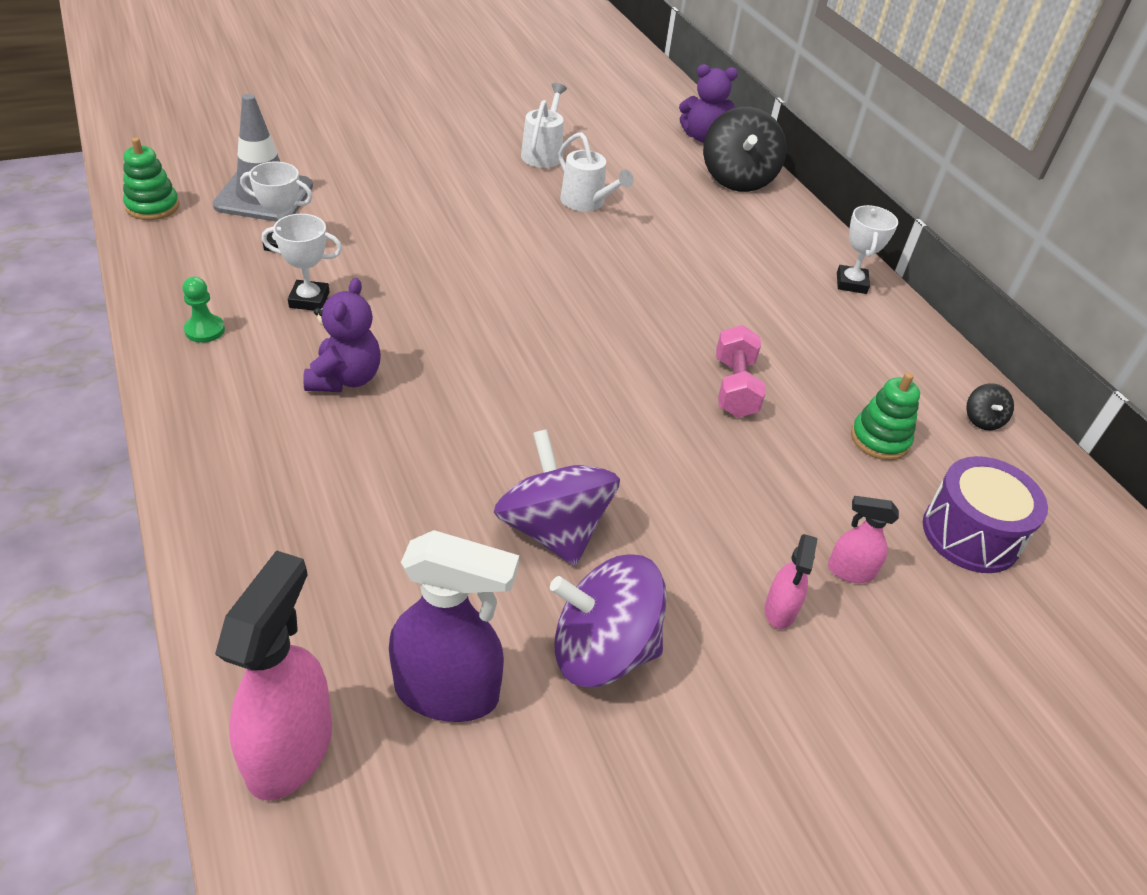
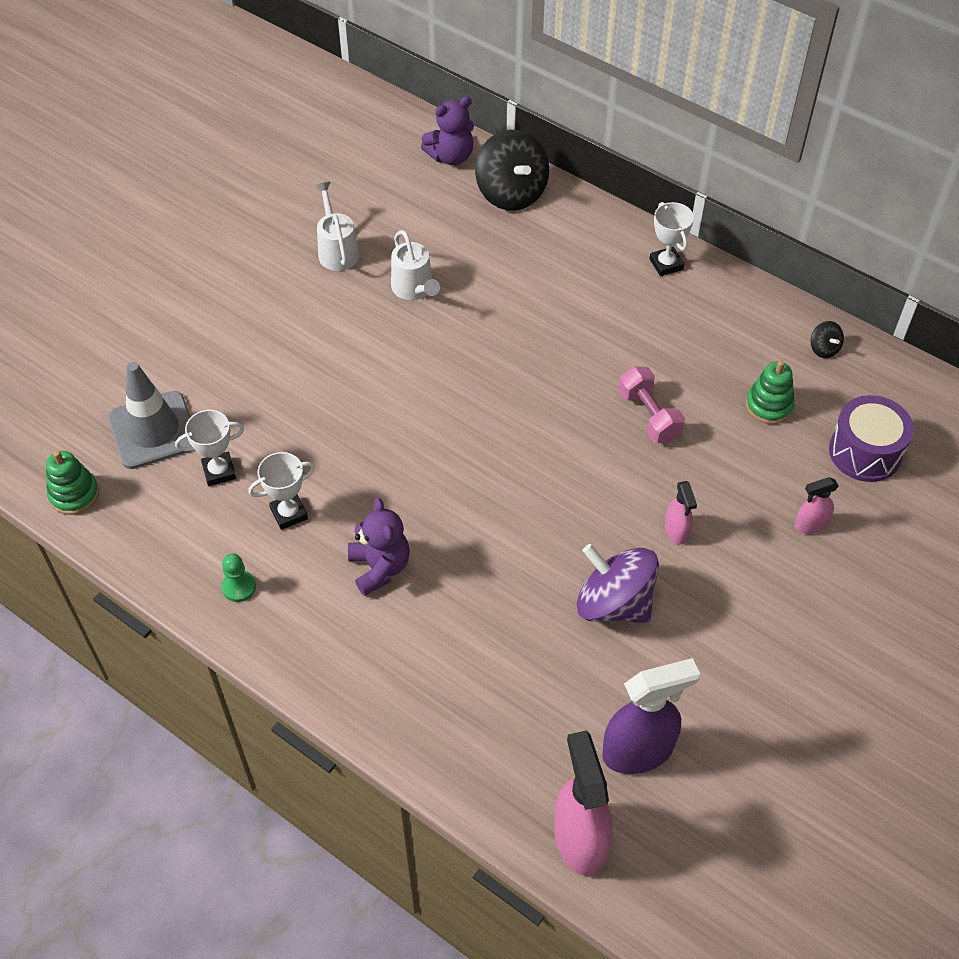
camera: 25 degrees left, 10 degrees up
purple spinning top [550,554,667,687] -> none
white watering can [559,132,634,212] -> white watering can turned 45 degrees clockwise [391,230,440,300]
pink spray bottle [765,534,817,629] -> pink spray bottle moved to [665,481,697,545]

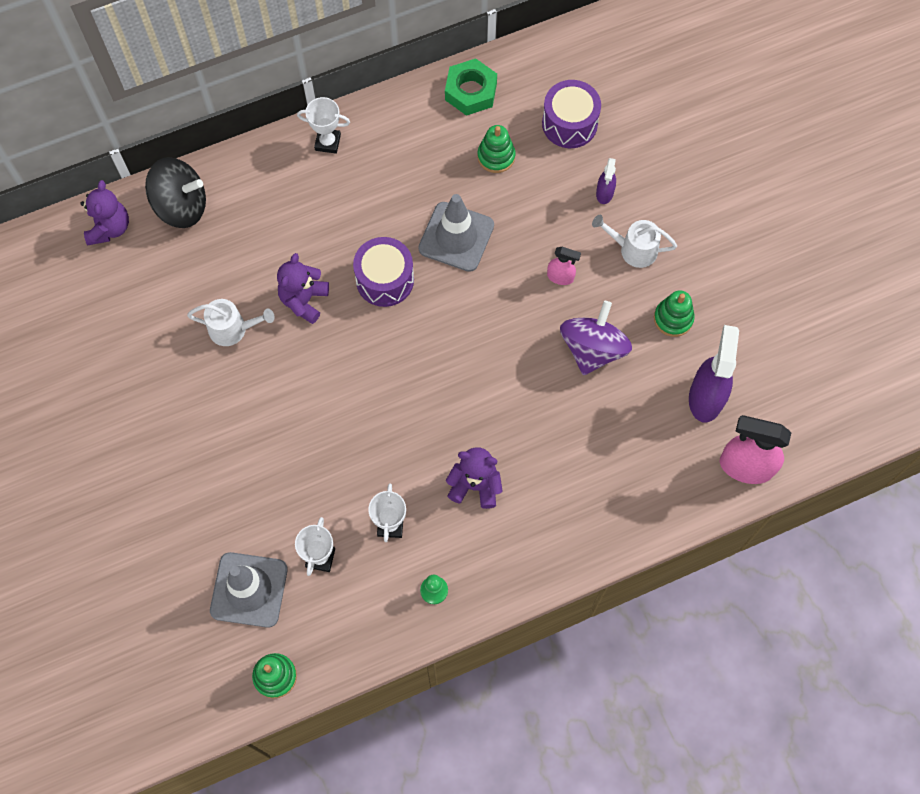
camera: 60 degrees left, 15 degrees up
white watering can [315,182,360,271] -> white watering can moved to [592,215,677,268]
purple spinning top [577,544,659,623] -> purple spinning top turned 135 degrees clockwise [560,301,632,375]
pink dumbbell [618,366,685,443] -> grey traffic cone [418,194,494,272]
pink spray bottle [795,477,839,534] -> purple spray bottle [596,158,616,204]
black spinning top [810,321,844,358] -> green nut [445,58,497,116]
none -> purple teddy bear [277,253,329,324]
none -> purple drum [353,237,414,307]
none -> green stacking toy [654,290,695,337]

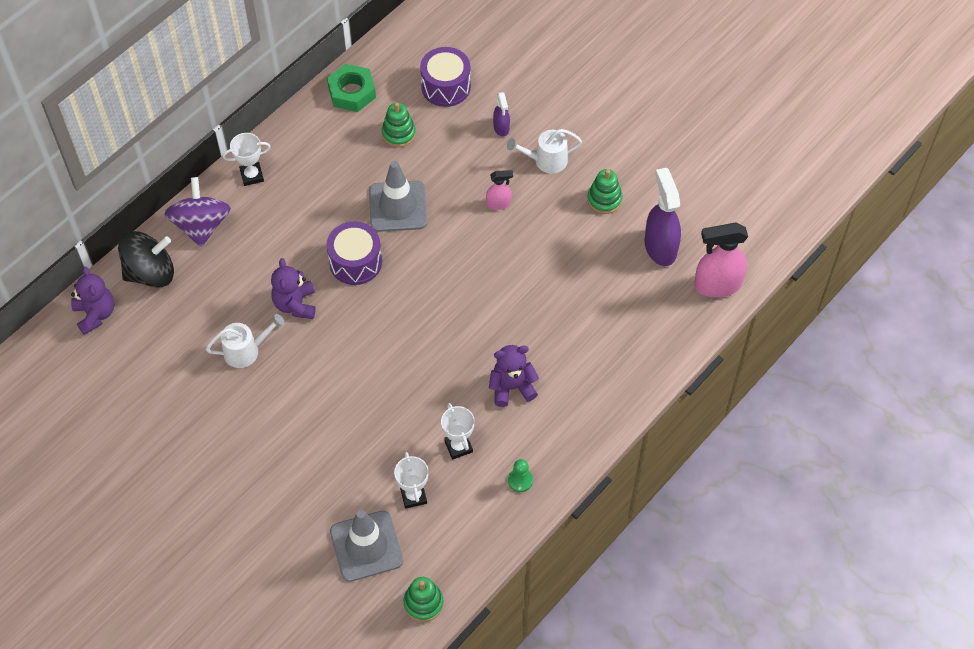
camera: 25 degrees left, 10 degrees down
purple spinning top [560,301,632,375] -> purple spinning top moved to [165,177,231,247]

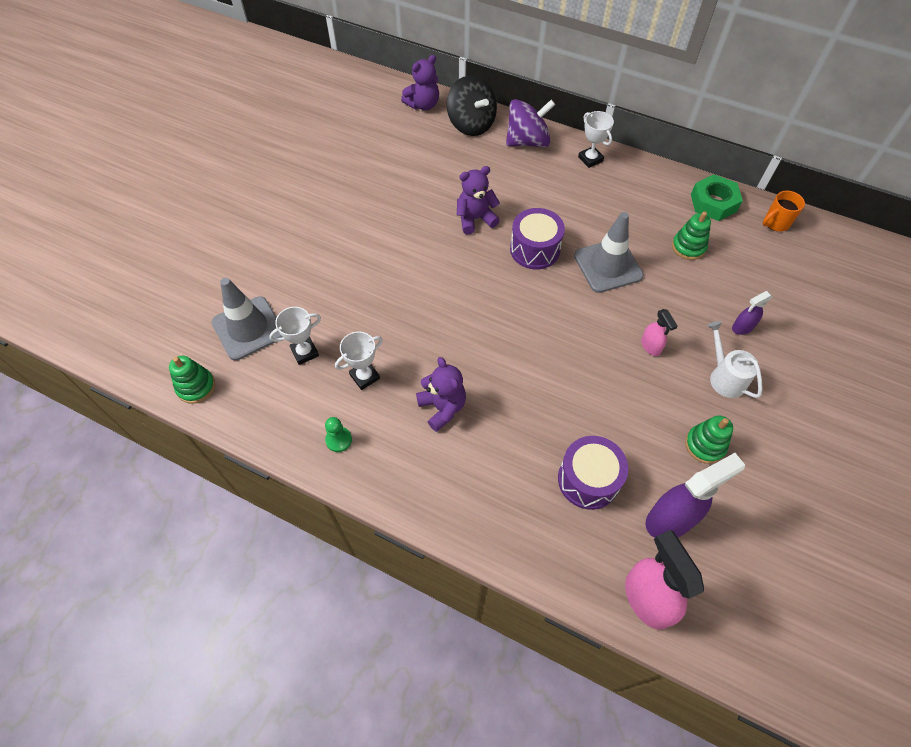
camera: 75 degrees right, 0 degrees up
white watering can [206,314,285,368] -> none
purple drum [420,47,471,107] -> purple drum moved to [558,436,628,510]
none -> orange mug [763,191,805,232]

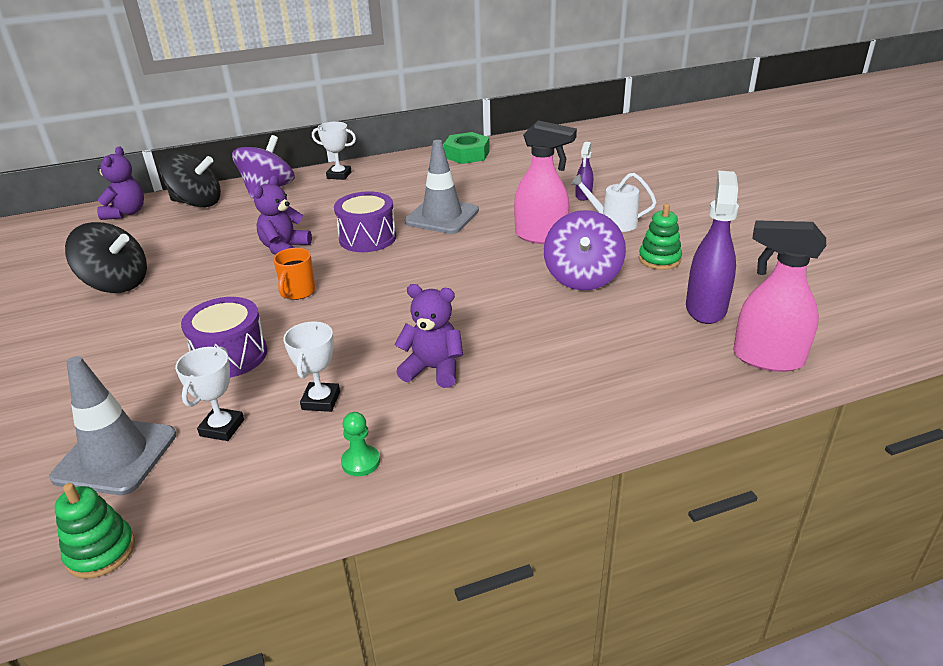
camera: 45 degrees left, 25 degrees down
purple drum [558,436,628,510] -> purple drum moved to [181,297,267,378]
pink spray bottle [641,309,678,356] -> pink spray bottle [514,120,577,244], size x1.92
green stacking toy [672,211,711,260] -> none
orange mug [763,191,805,232] -> orange mug moved to [273,248,315,300]
none -> black spinning top [65,222,147,293]
none -> purple spinning top [544,210,626,291]

